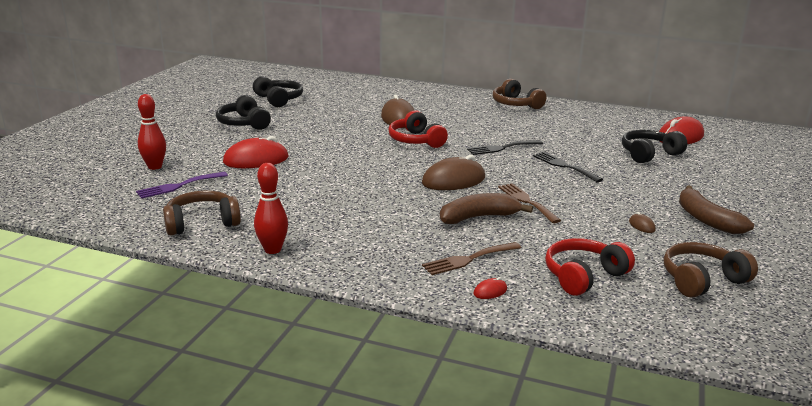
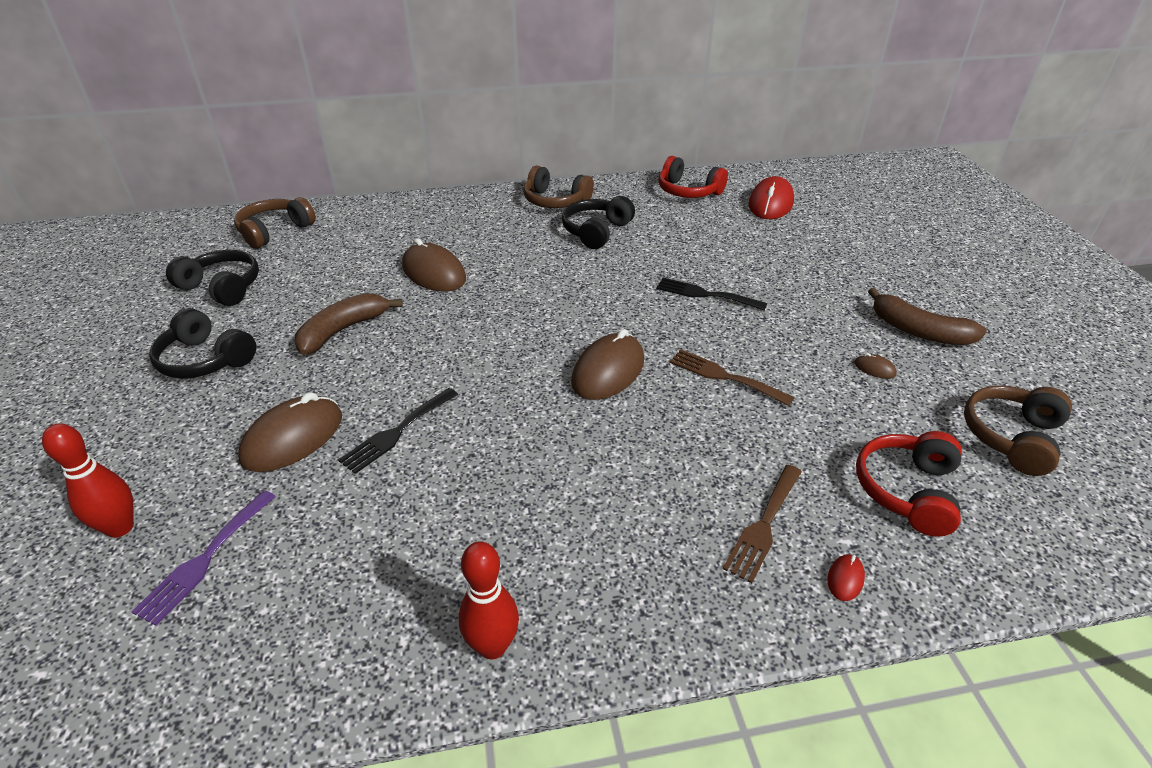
camera: 30 degrees left, 15 degrees up
brown headphones [163,191,241,236] -> brown headphones moved to [234,197,316,249]
red mouse [223,136,288,168] -> brown mouse [238,392,342,472]
red headphones [389,110,448,148] -> red headphones moved to [658,156,728,198]
brown banana [440,193,533,224] -> brown banana moved to [294,293,403,355]
black fork [467,140,543,155] -> black fork moved to [338,388,458,474]
black headphones [622,130,687,163] -> black headphones moved to [562,196,635,249]

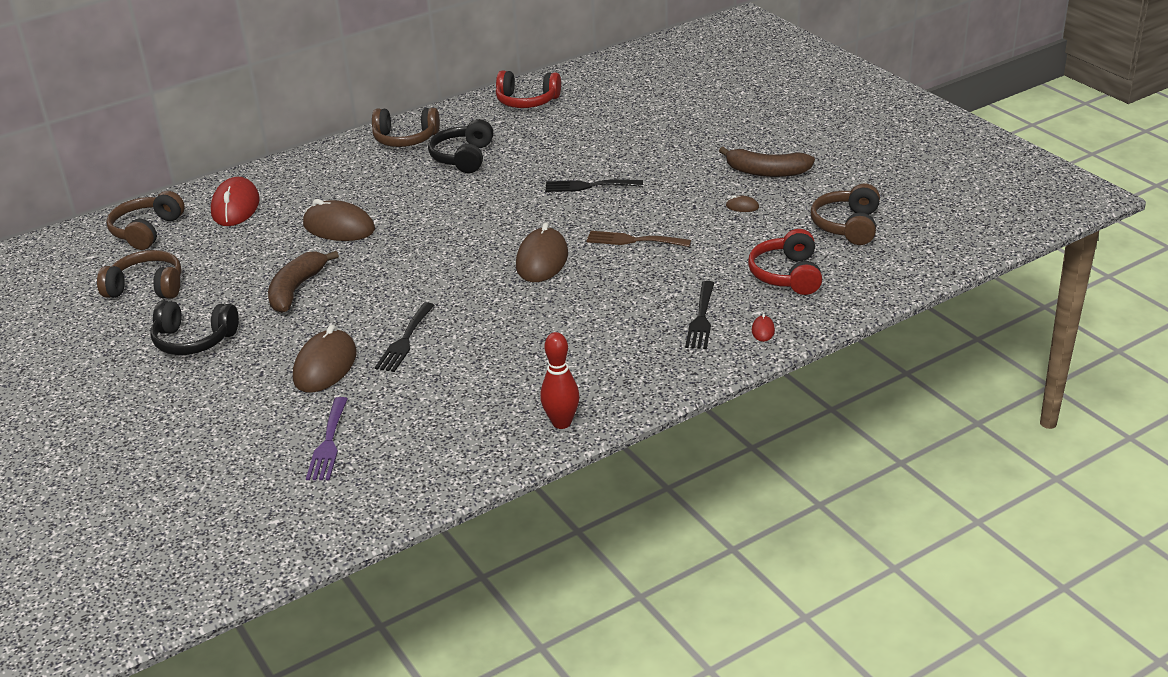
camera: 20 degrees left, 5 degrees down
red bowling pin [42,424,134,538] -> none
black headphones [166,250,259,306] -> brown headphones [97,250,181,299]
brown fork [723,465,802,583] -> black fork [685,281,714,349]
red mouse [749,176,794,219] -> red mouse moved to [211,177,260,226]

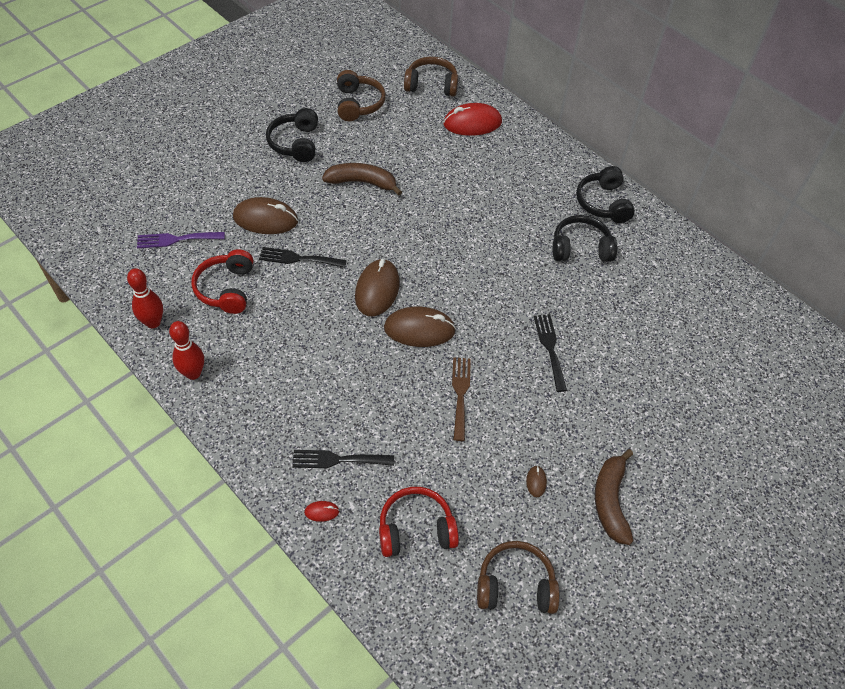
camera: 75 degrees right, 20 degrees up
brown mouse [303,199,375,241] -> brown mouse moved to [355,259,400,316]
brown headphones [372,108,440,147] -> black headphones [576,166,635,223]
red headphones [496,71,561,108] -> red headphones moved to [191,249,253,314]
none -> red bowling pin [127,268,163,328]

